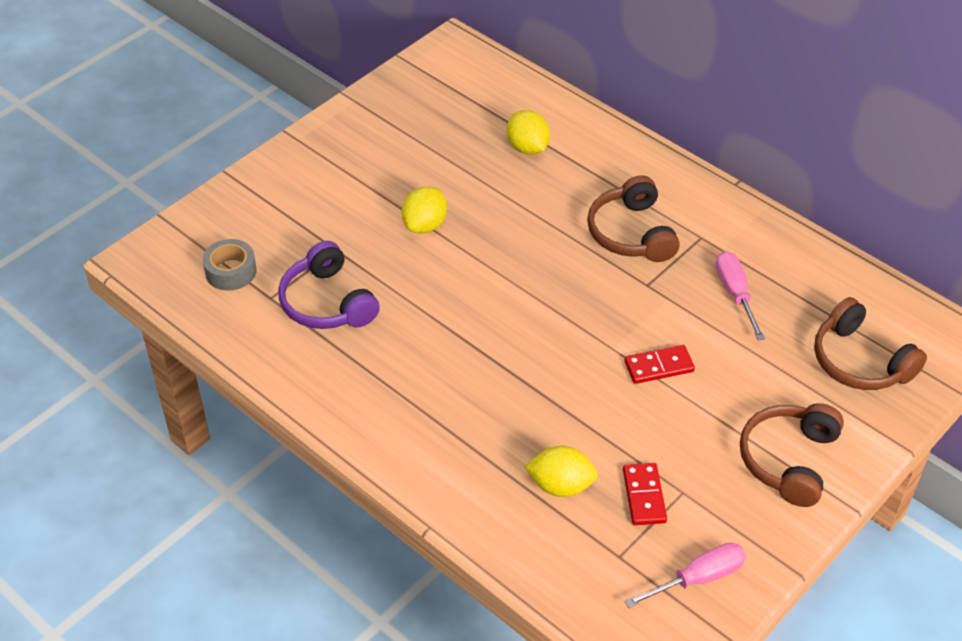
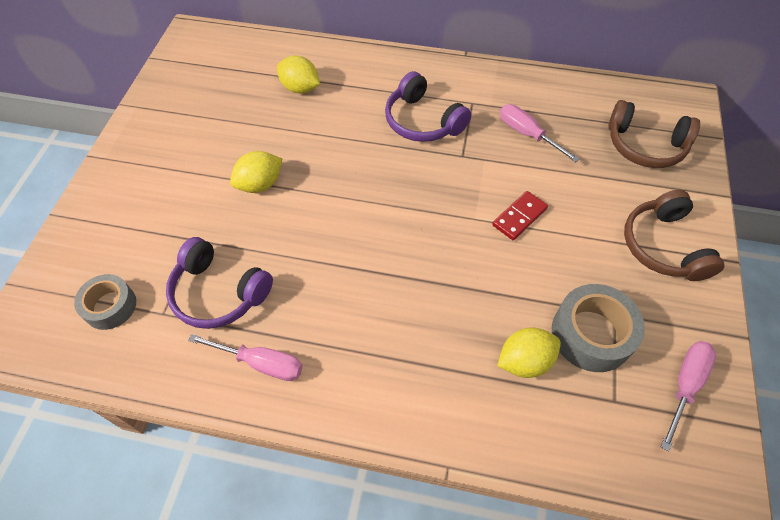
camera: 30 degrees left, 10 degrees up
yellow lemon [402,186,447,233] -> yellow lemon turned 60 degrees clockwise [230,151,282,193]
brown headphones [587,175,680,262] -> purple headphones [385,71,471,142]
red domino [623,463,667,525] -> grey tape [552,284,645,372]
none -> pink screwdriver [188,334,303,381]

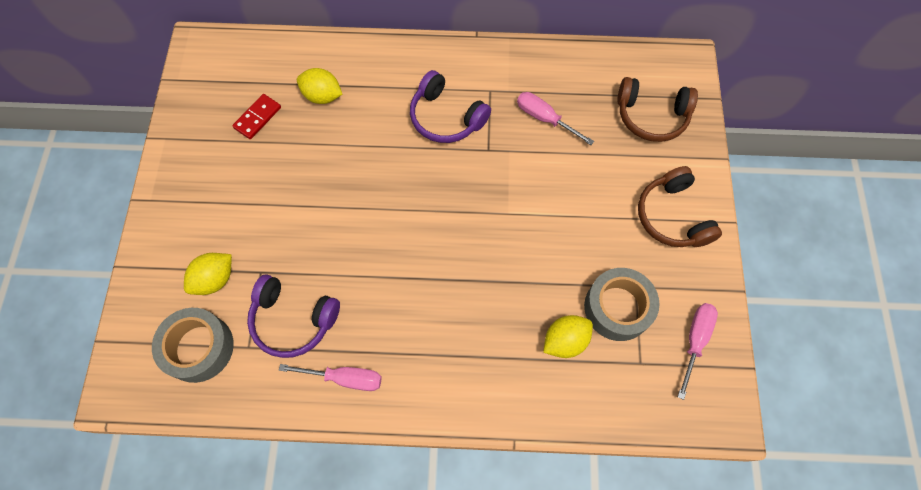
camera: 10 degrees left, 10 degrees up
grey tape [74,274,136,330] -> grey tape [152,308,234,383], size x1.51
yellow lemon [230,151,282,193] -> yellow lemon moved to [184,253,232,295]
red domino [492,191,548,240] -> red domino moved to [232,94,281,139]

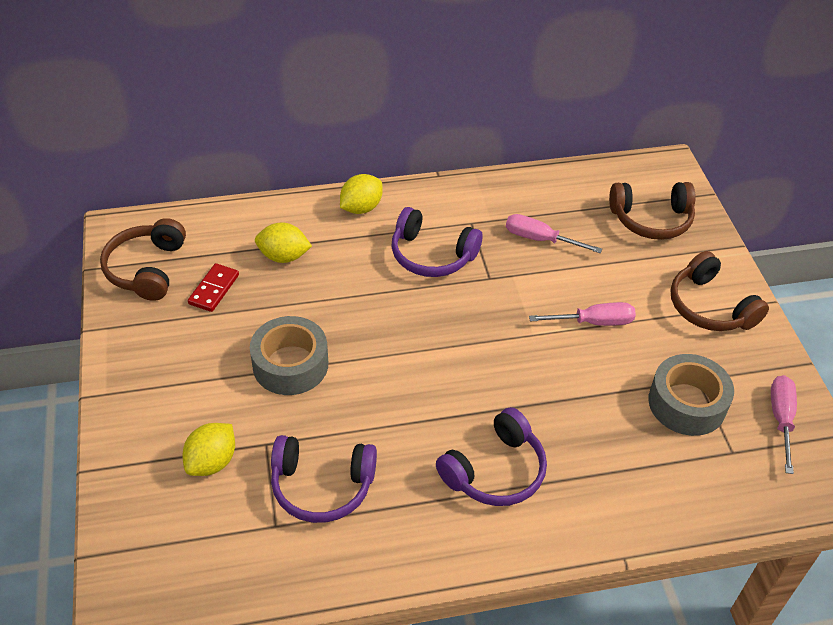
camera: 15 degrees left, 20 degrees down
grey tape [152,308,234,383] -> grey tape moved to [250,316,328,395]
pink screwdriver [279,364,382,391] -> pink screwdriver moved to [529,302,636,326]
yellow lemon [543,315,593,358] -> yellow lemon moved to [340,174,383,214]
none -> brown headphones [100,218,186,301]
none -> purple headphones [436,407,547,506]

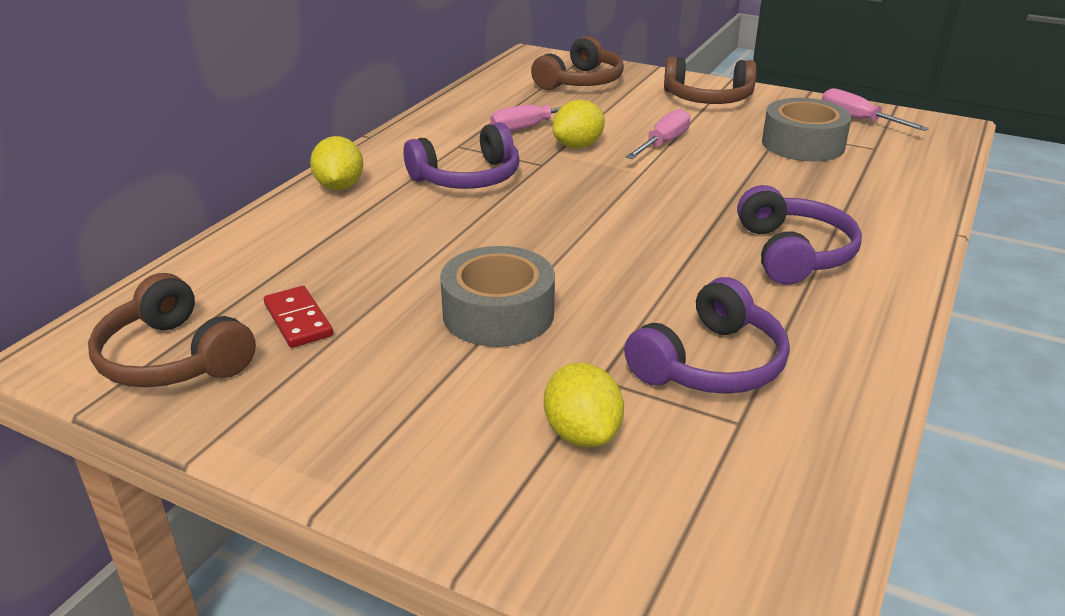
camera: 50 degrees left, 15 degrees down
yellow lemon [255,222,312,263] -> yellow lemon moved to [553,100,605,149]

